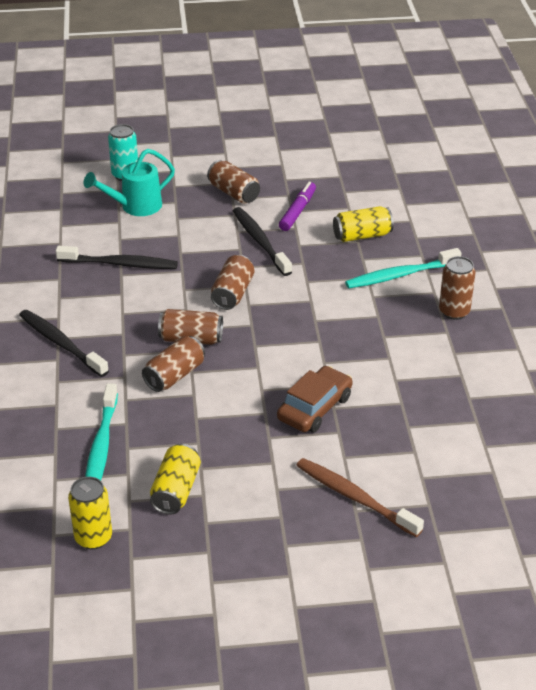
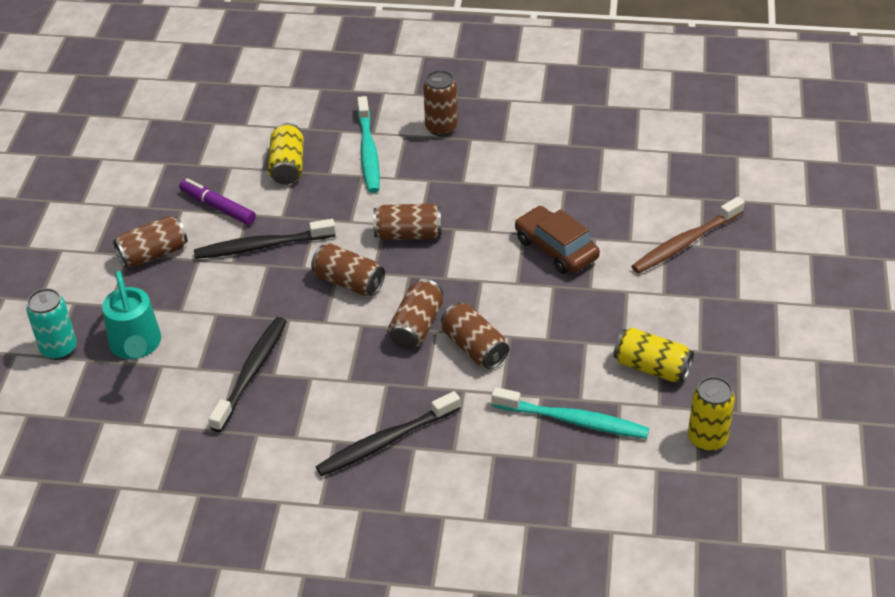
camera: 75 degrees left, 5 degrees up
none -> brown can [373,204,441,240]

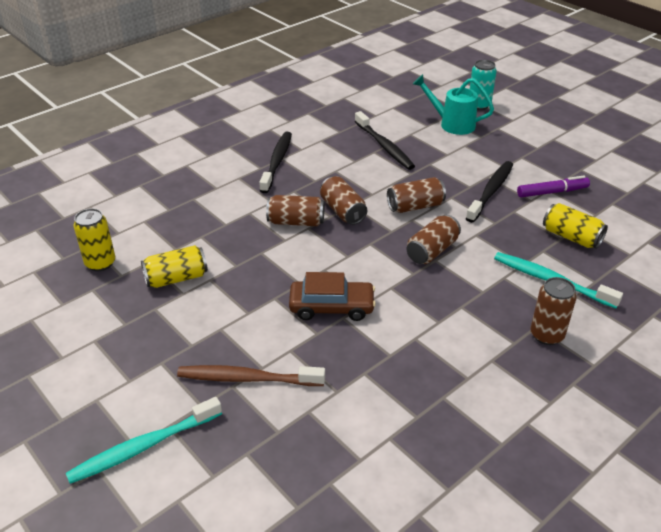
camera: 130 degrees right, 5 degrees down
brown can [113,215,188,268] -> none
turquoise toothbrush [491,387,649,439] -> turquoise toothbrush moved to [66,397,222,484]
brown toothbrush [631,197,745,274] -> brown toothbrush turned 90 degrees counterclockwise [177,365,325,386]

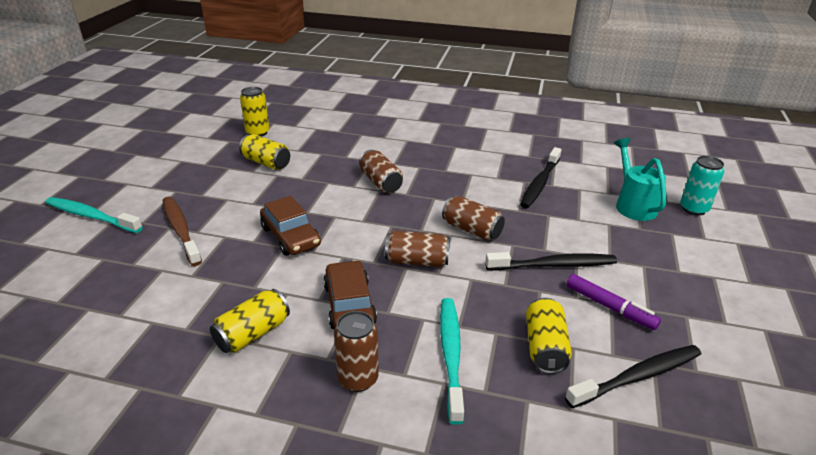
camera: 55 degrees right, 5 degrees down
black toothbrush [259,132,292,193] -> black toothbrush moved to [565,345,701,408]
brown can [320,176,367,225] -> none
none -> yellow can [210,289,290,353]
none -> brown car [323,260,377,329]

